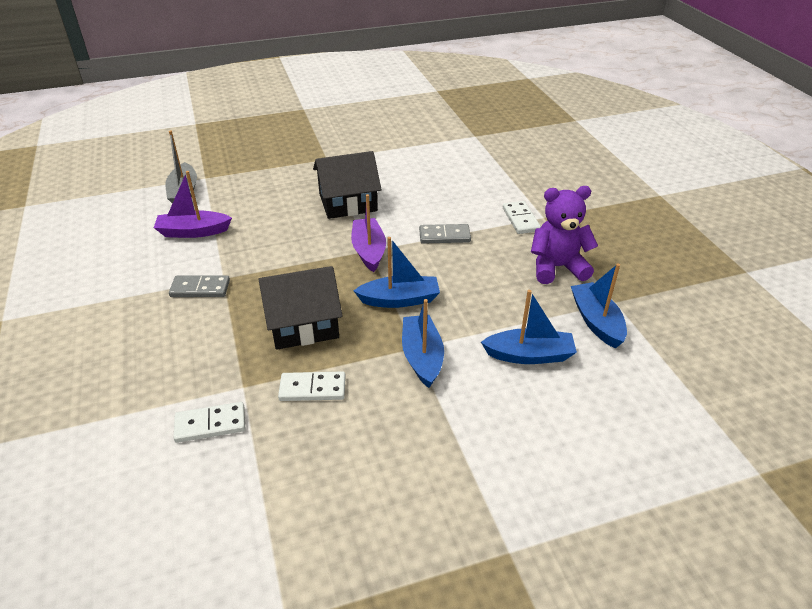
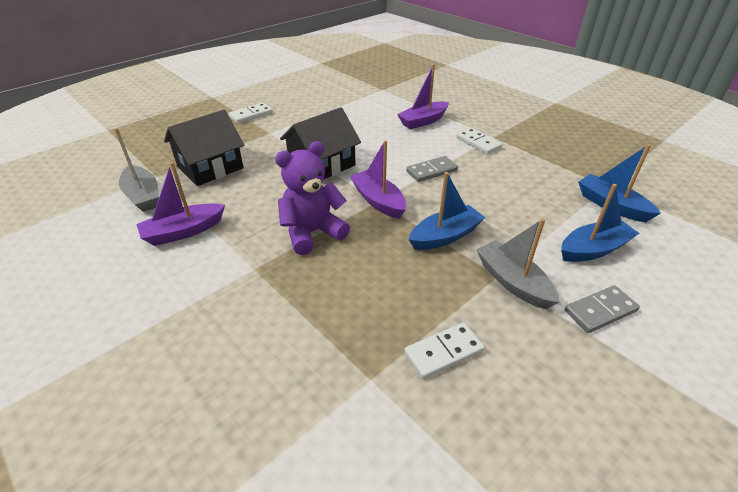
camera: 25 degrees left, 0 degrees up
grey domino [169,275,230,297] -> grey domino moved to [565,285,640,333]
white domino [174,402,245,443] -> white domino moved to [229,103,273,124]
black house [258,266,343,350] -> black house moved to [164,110,244,186]
blue boat [402,299,444,388] -> grey boat [476,218,559,309]
purple teddy bear [531,186,598,284] -> purple teddy bear moved to [275,141,350,255]
none -> purple boat [397,64,449,129]

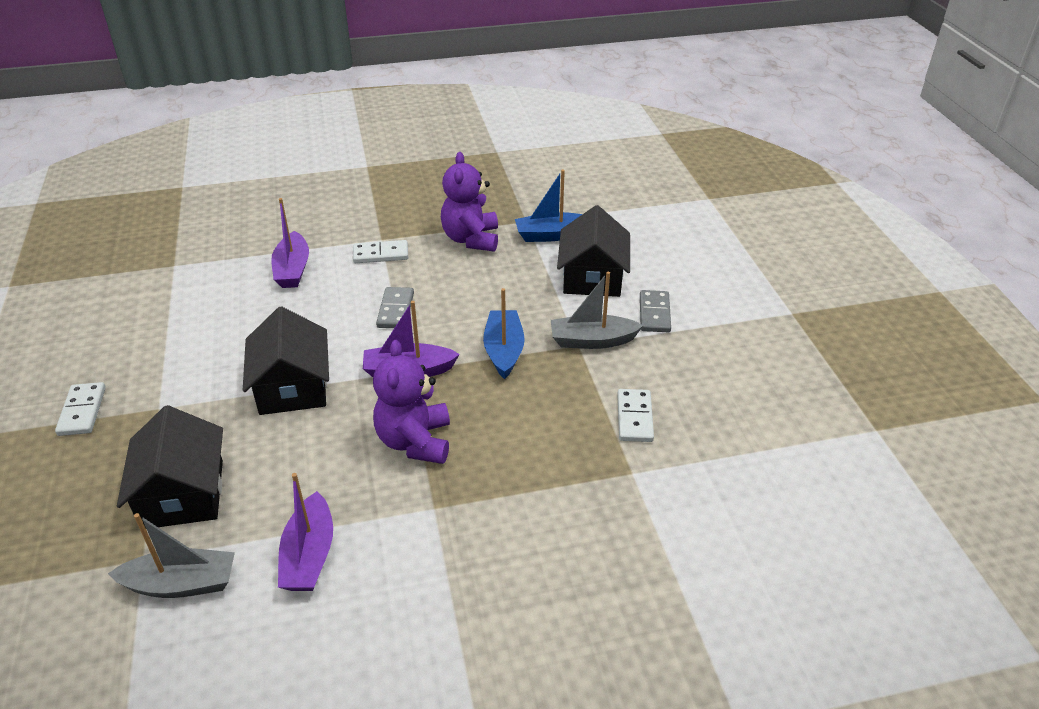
camera: 60 degrees left, 0 degrees up
blue boat [561,184,639,262] -> black house [557,205,630,297]
none -> purple teddy bear [441,152,498,252]

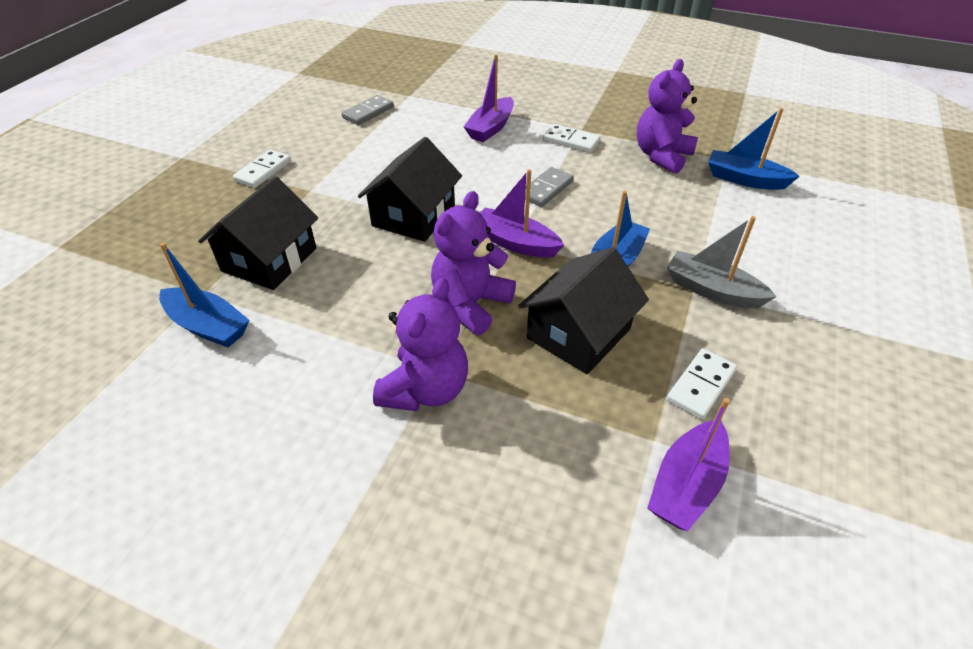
camera: 35 degrees right, 5 degrees up
grey boat [108,513,235,598] -> blue boat [159,243,250,347]
purple boat [278,473,333,591] -> purple boat moved to [647,398,730,532]
black house [557,205,630,297] -> black house moved to [518,247,649,374]
grey domino [640,290,671,332] -> grey domino moved to [341,95,394,125]
none -> purple teddy bear [373,278,468,411]

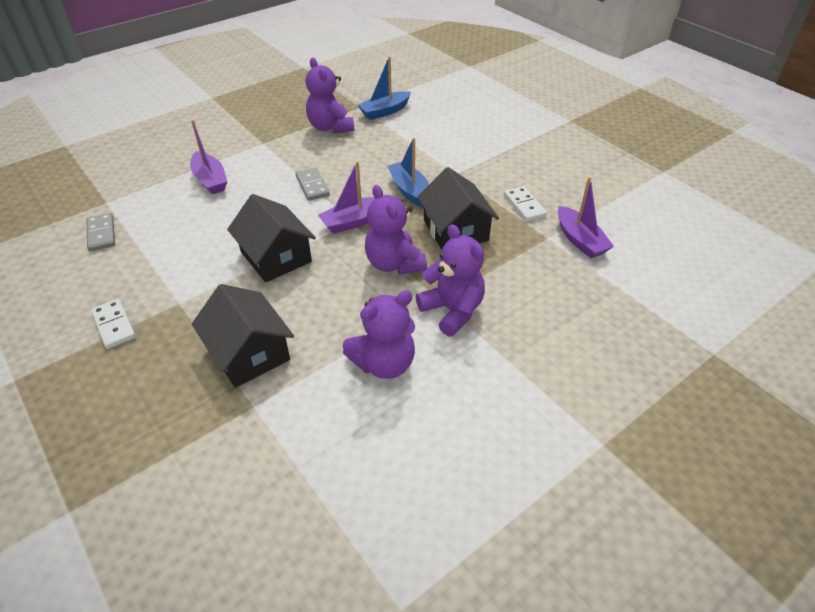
camera: 60 degrees left, 0 degrees up
blue boat [159,243,250,347] -> none
white domino [543,124,601,153] -> none
grey boat [667,216,777,308] -> none
none -> purple teddy bear [343,290,415,379]

